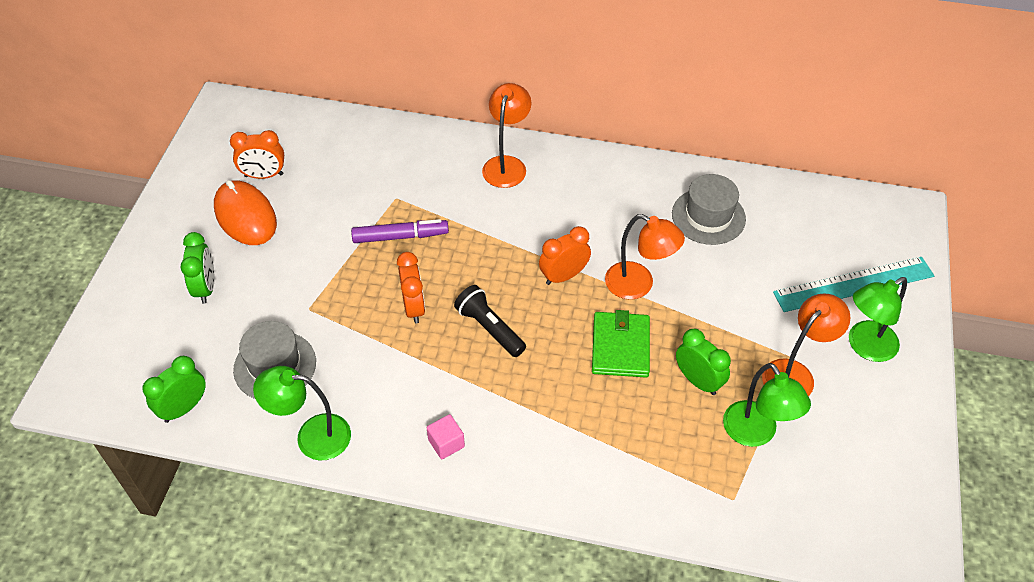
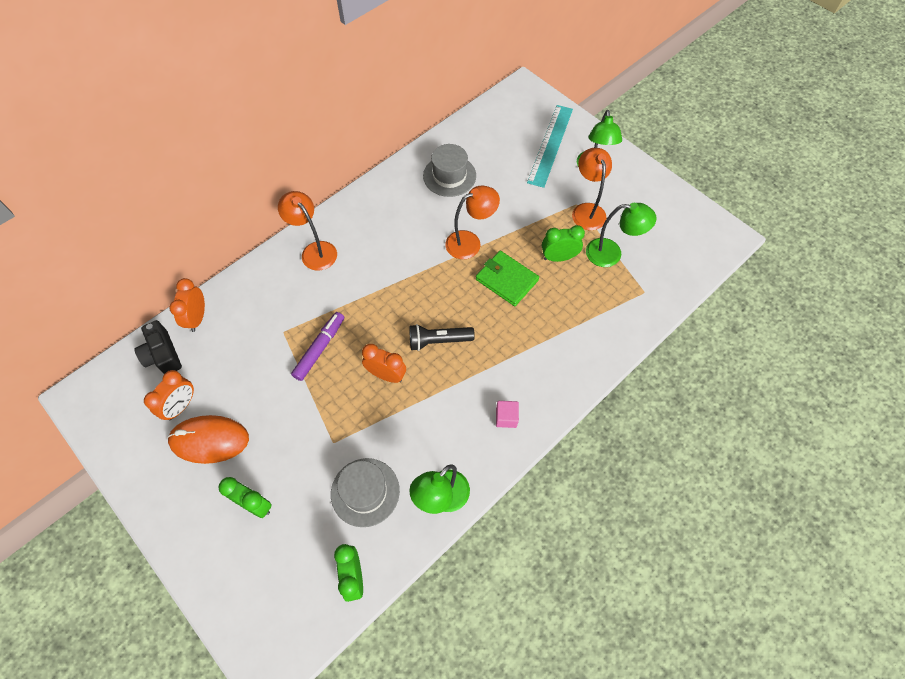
camera: 55 degrees left, 10 degrees up
orange clock [539,226,591,285] -> orange clock moved to [169,278,205,332]
none -> black camera [134,320,182,374]

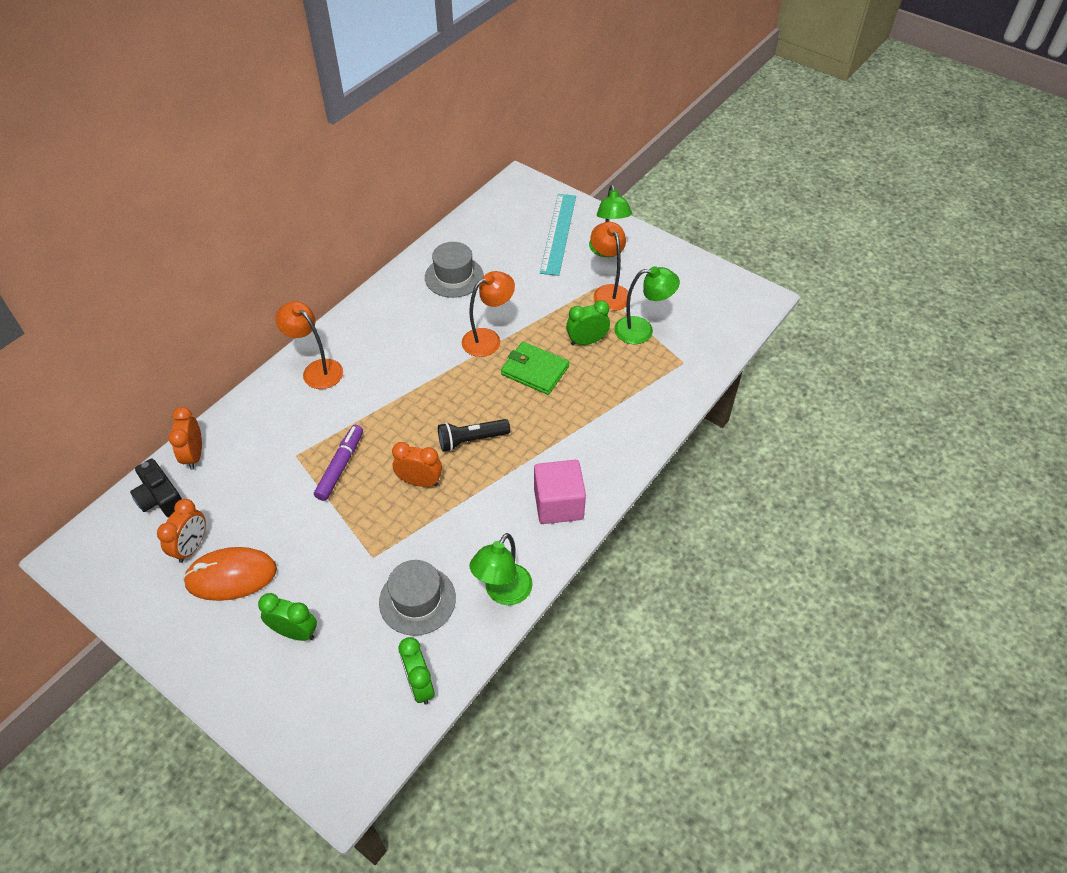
camera: 10 degrees left, 10 degrees down
pink cube [496,401,519,428] -> pink cube [534,460,586,524], size x1.94

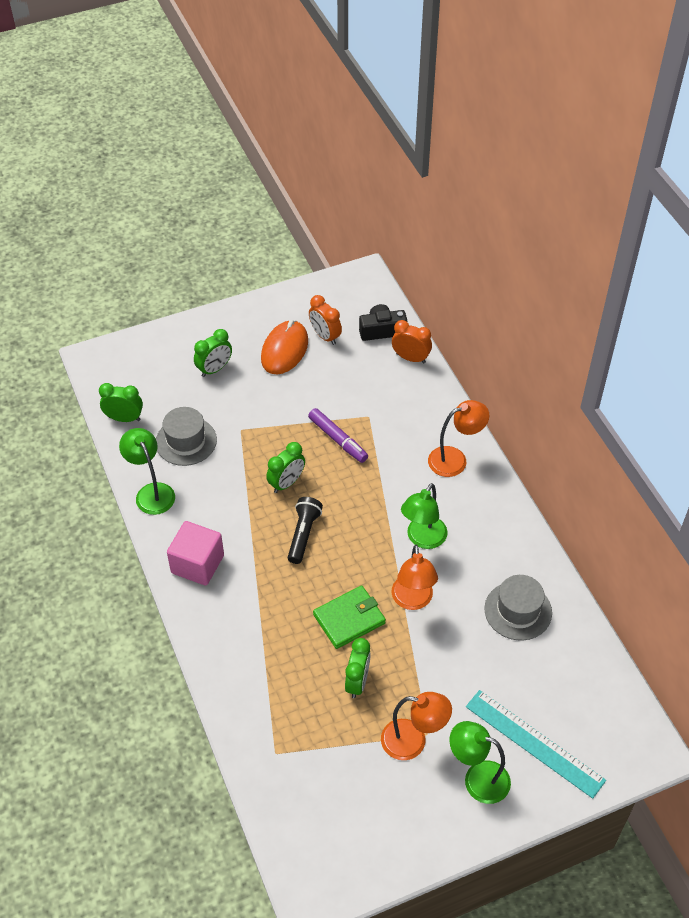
camera: 120 degrees right, 0 degrees up
orange clock [392,442,442,487] -> green clock [266,442,305,493]
green lamp [614,266,680,344] -> green lamp moved to [401,483,448,549]

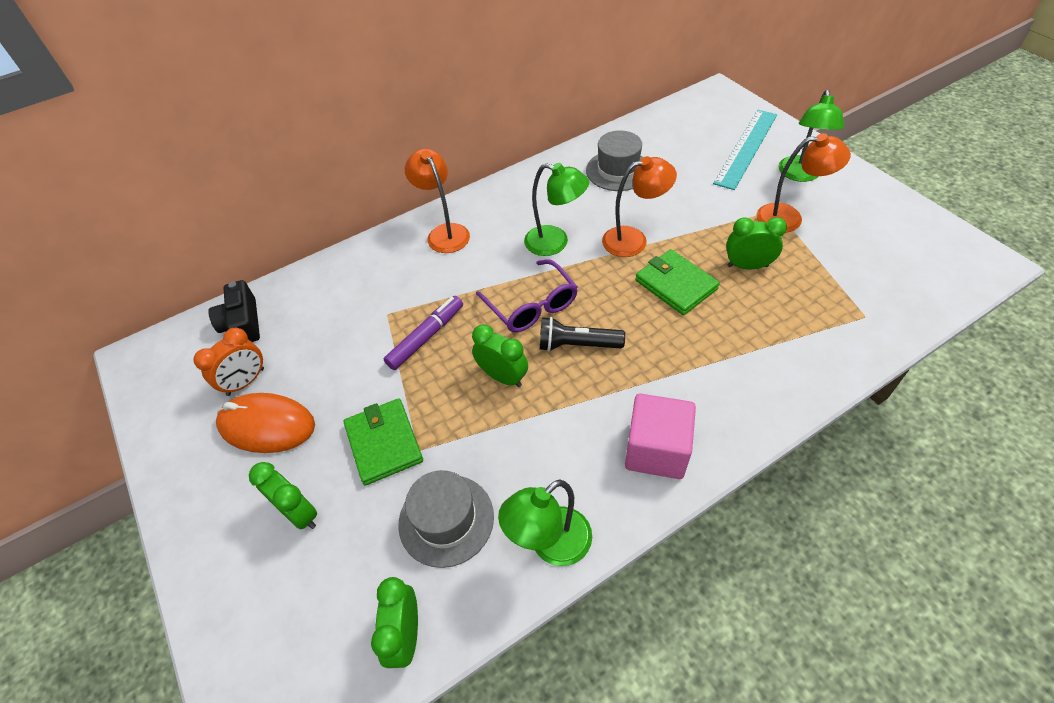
camera: 95 degrees left, 0 degrees up
orange lamp [381,692,452,760] -> orange lamp turned 90 degrees clockwise [757,133,851,233]
orange clock [392,320,432,363] -> none
none -> green wallet [343,398,423,485]
none -> purple glasses [476,259,578,332]

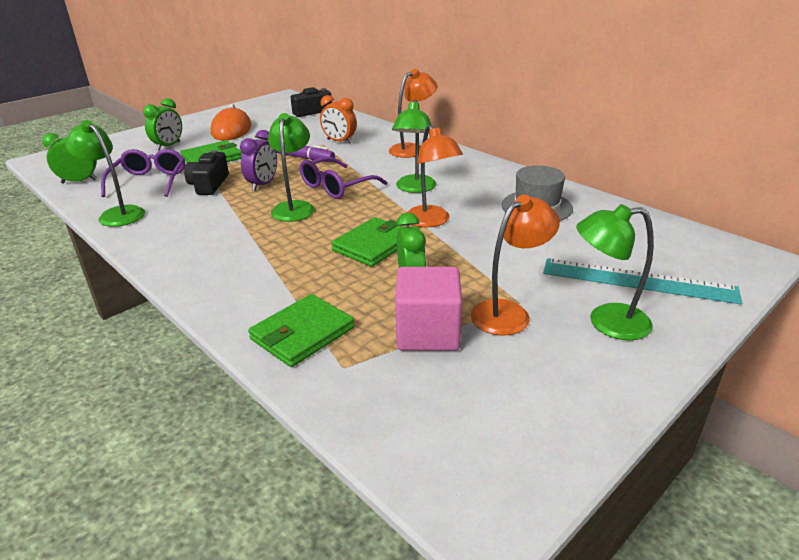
camera: 75 degrees right, 20 degrees down
orange clock [193,328,264,396] -> orange clock moved to [320,95,357,144]
grey hat [398,470,494,568] -> purple glasses [101,149,185,197]
green clock [472,324,528,387] -> purple clock [240,130,277,191]
black flashlight [540,317,625,352] -> green lamp [268,113,315,222]
pink cube [625,393,696,479] -> pink cube moved to [395,267,462,351]
orange lamp [757,133,851,233] -> orange lamp turned 120 degrees counterclockwise [470,195,560,336]
none -> black camera [184,150,229,195]
none -> green wallet [248,294,354,367]

